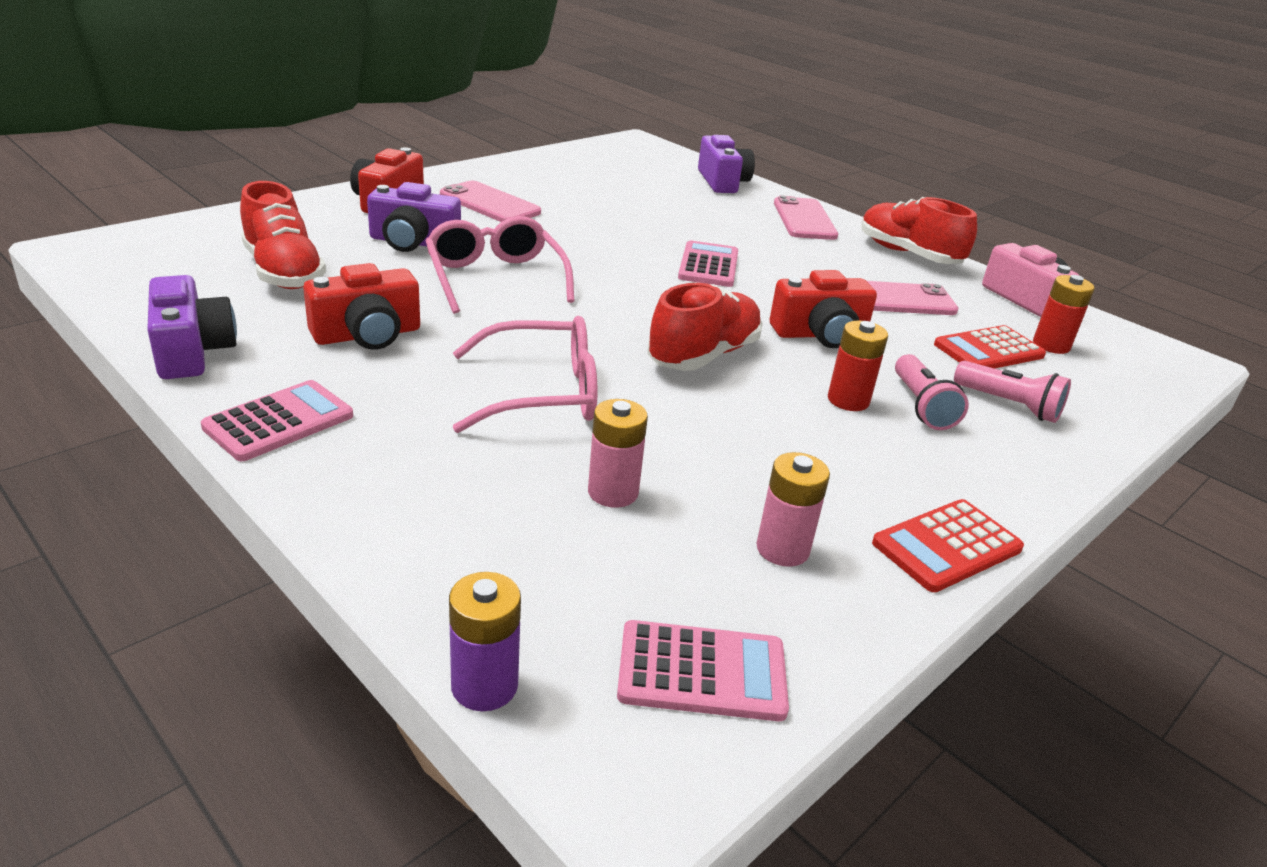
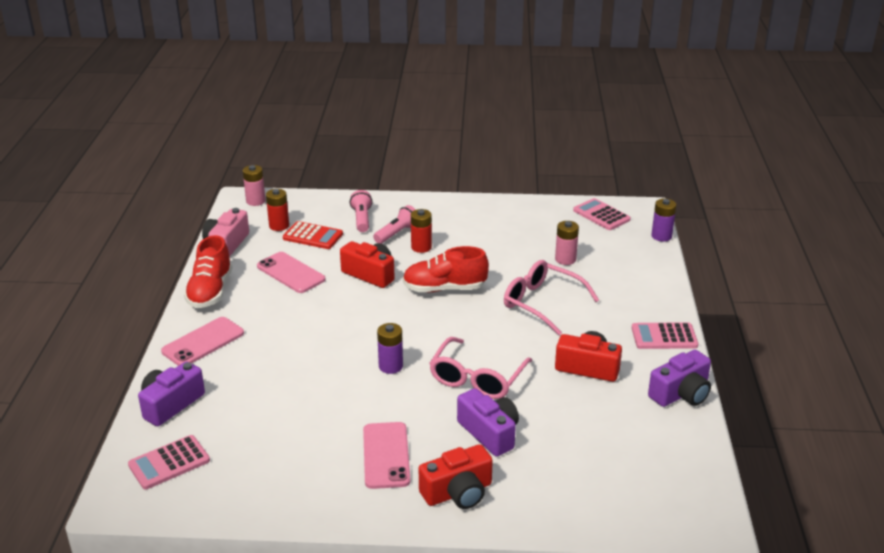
camera: 130 degrees left, 0 degrees up
purple camera [147,275,237,379] -> purple camera turned 150 degrees counterclockwise [648,350,711,407]
red shoe [240,181,326,289] -> none
pink calculator [678,240,738,287] -> pink calculator moved to [128,435,210,490]
pink battery [756,452,830,567] -> pink battery moved to [243,165,266,206]
red calculator [872,499,1024,592] -> none
none -> purple battery [377,323,403,374]

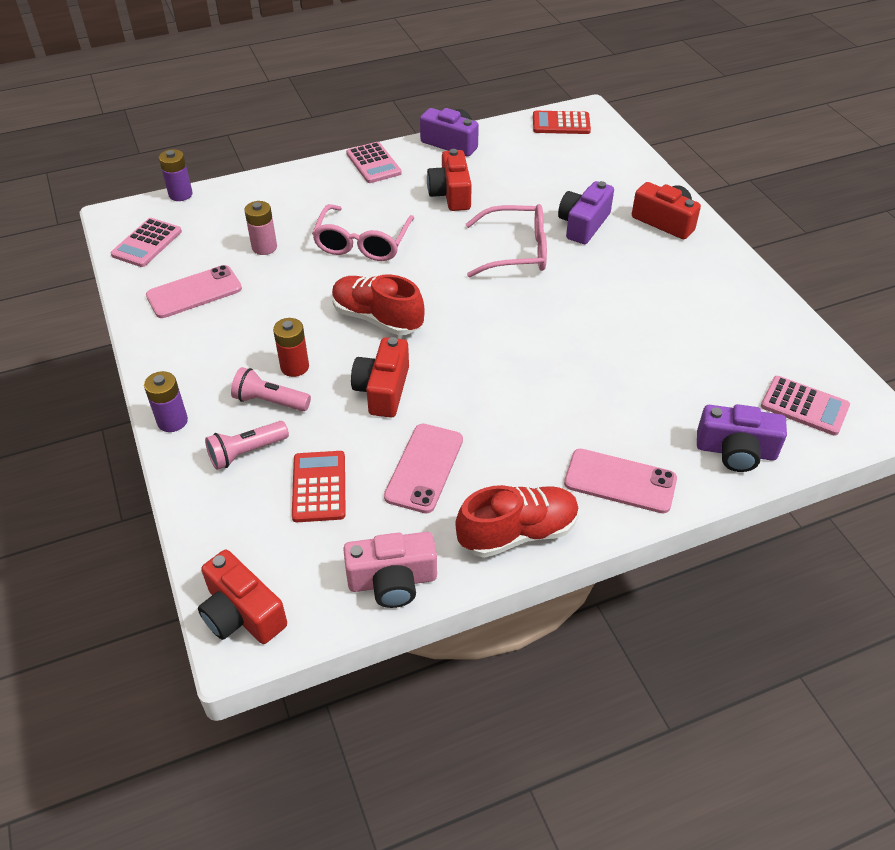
camera: 115 degrees left, 15 degrees up
pink battery [243,165,266,206] -> red camera [198,550,287,644]
red battery [266,189,289,231] -> none
pink phone [363,422,410,489] -> pink phone moved to [146,265,242,318]
purple battery [377,323,403,374] -> purple battery moved to [144,371,188,432]
red shoe [403,246,489,292] -> red shoe turned 150 degrees clockwise [332,275,425,335]
none -> red calculator [533,111,591,134]

